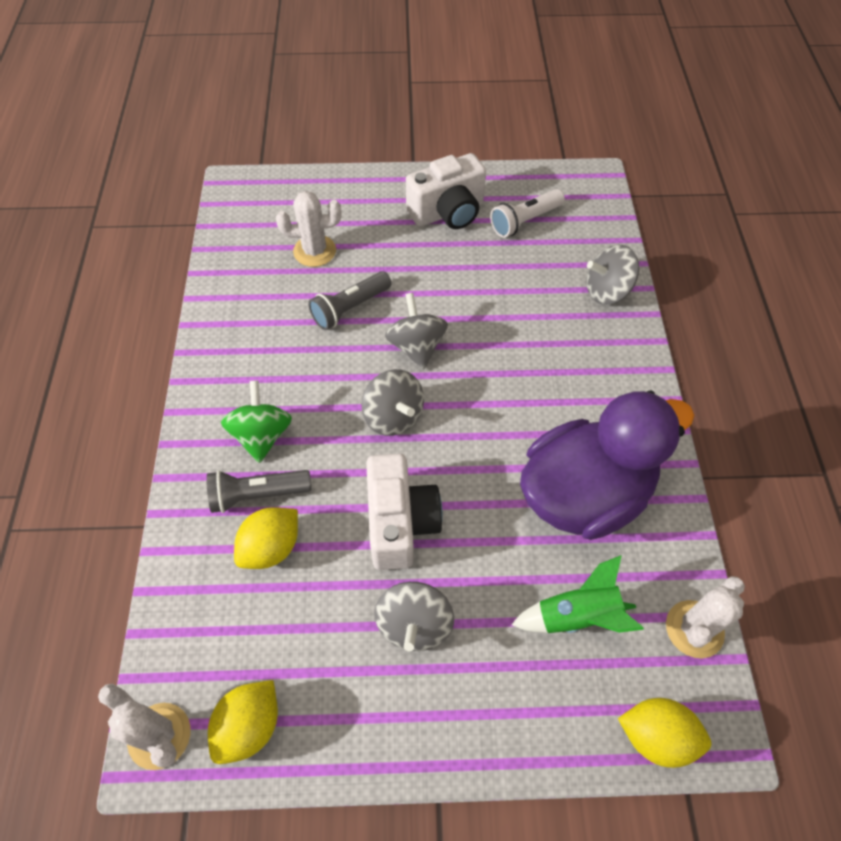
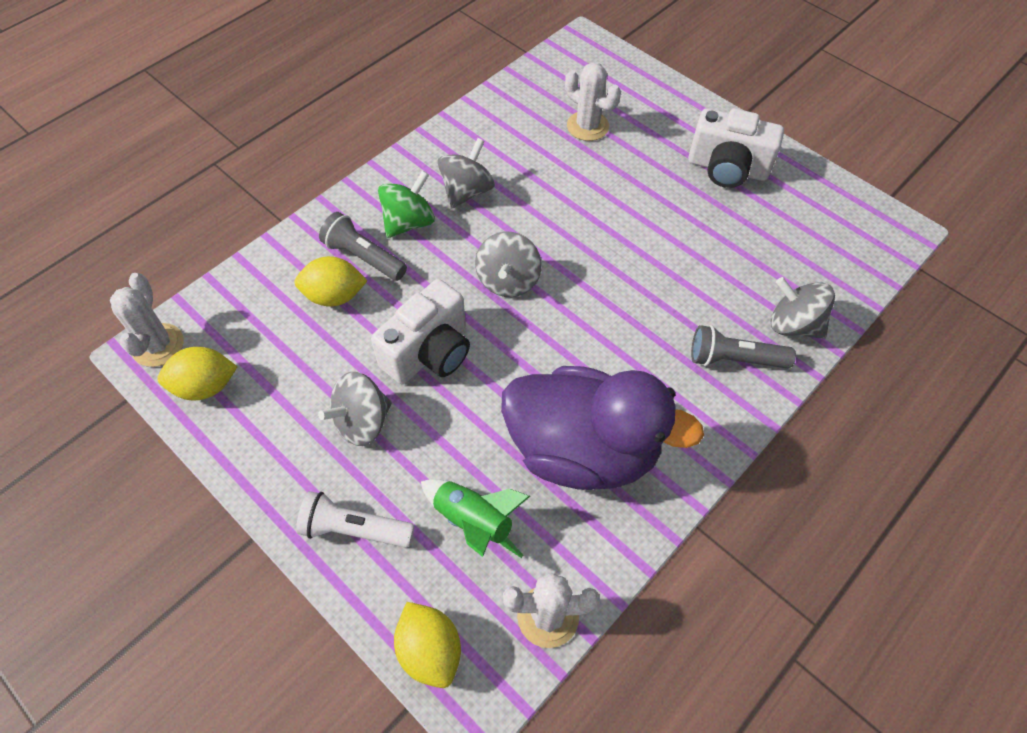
camera: 45 degrees right, 0 degrees up
grey flashlight [308,271,391,330] -> grey flashlight moved to [691,325,796,368]
grey spinning top [385,293,448,369] -> grey spinning top moved to [438,138,495,209]
white flashlight [490,189,565,238] -> white flashlight moved to [296,491,415,548]

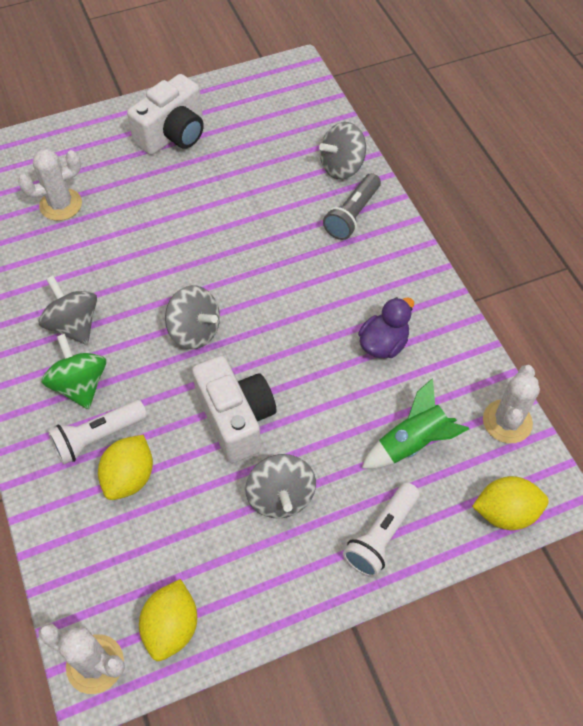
camera: 65 degrees left, 0 degrees up
grey flashlight [319,212,407,281] -> white flashlight [48,400,147,465]
purple duck [501,366,704,490] -> purple duck [358,297,414,358], size x0.45

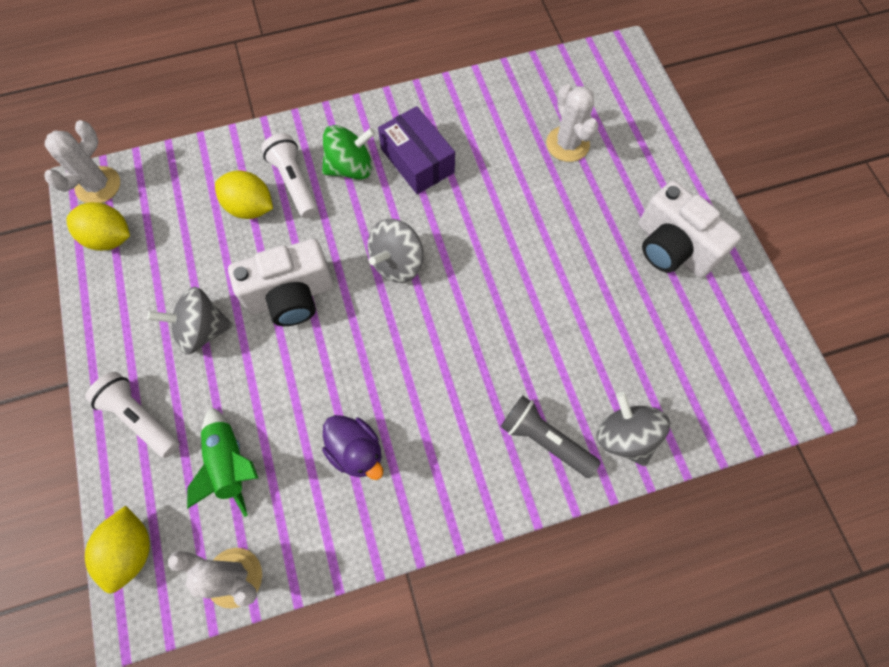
camera: 95 degrees right, 10 degrees up
grey spinning top [39,276,97,345] -> purple box [378,106,455,194]

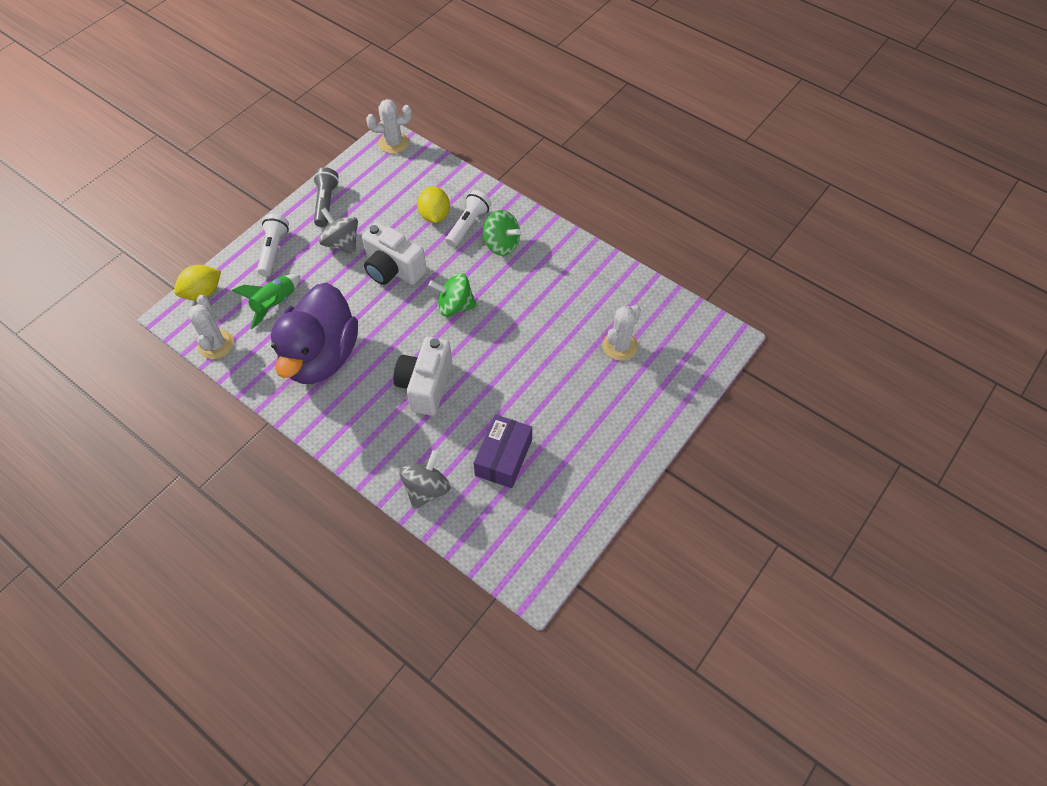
camera: 55 degrees right, 10 degrees down
yellow lemon [67,202,130,251] -> none
purple duck [322,415,383,480] -> purple duck [271,282,358,384], size x2.21
grey spinning top [367,219,424,283] -> green spinning top [429,273,477,316]
purple box [378,106,455,194] -> purple box moved to [474,415,532,488]
grey flashlight [501,395,600,478] -> grey flashlight moved to [313,167,339,227]
white camera [638,181,741,278] -> white camera moved to [394,337,452,416]

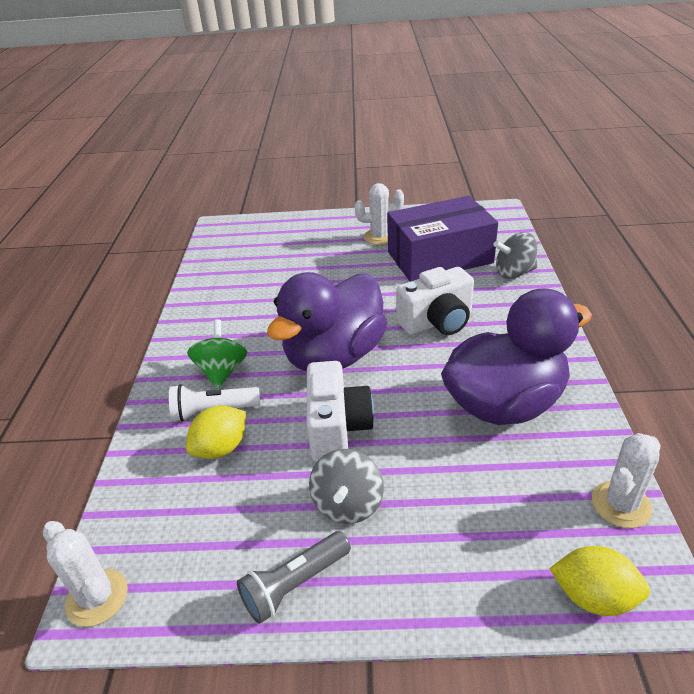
camera: 125 degrees left, 20 degrees down
green rocket [232,274,301,329] -> none
white flashlight [257,214,289,276] -> none
green spinning top [429,273,477,316] -> purple duck [267,272,387,371]
purple box [474,415,532,488] -> purple box [387,196,498,282], size x1.69
white cactus [602,305,641,361] -> white cactus moved to [354,183,404,245]

